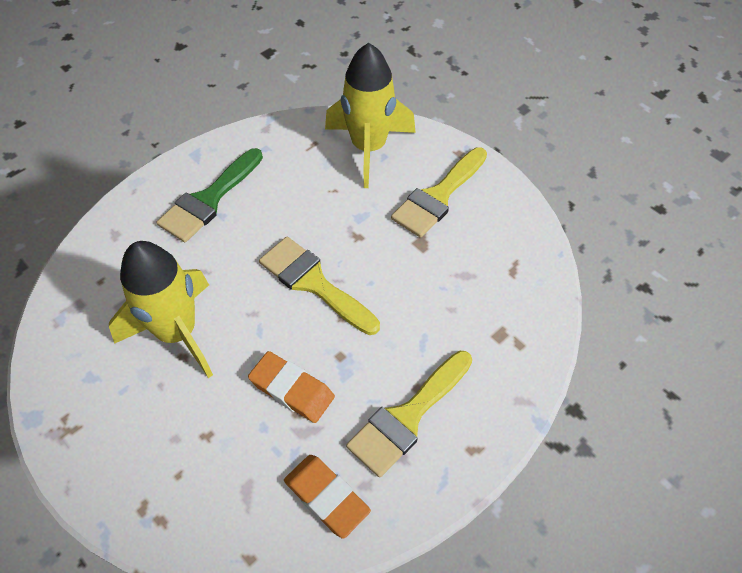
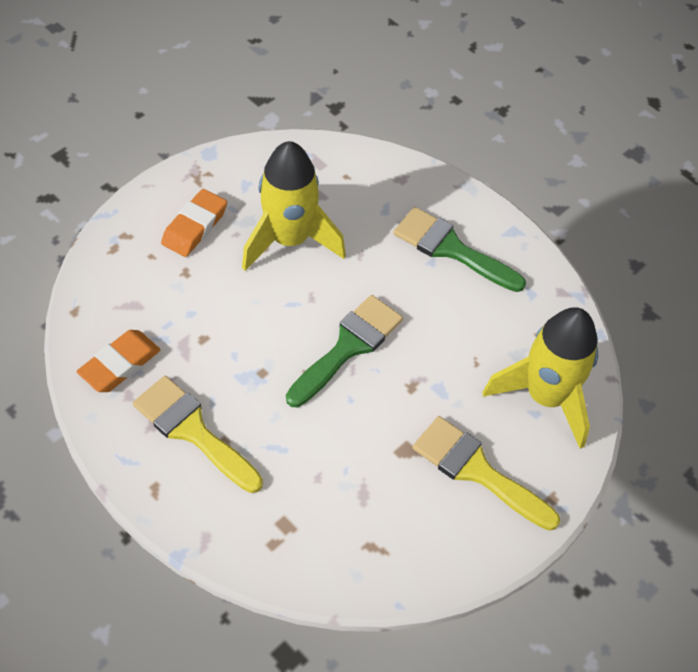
camera: 85 degrees right, 0 degrees up
orange eraser [248,351,335,423] -> orange eraser moved to [161,189,227,257]
yellow brush [259,237,380,335] -> green brush [286,295,403,407]

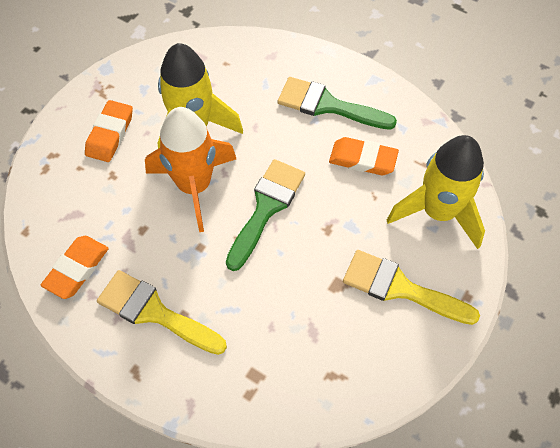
camera: 10 degrees left, 5 degrees up
none -> orange rocket [145,107,236,232]
none -> orange eraser [329,137,399,175]

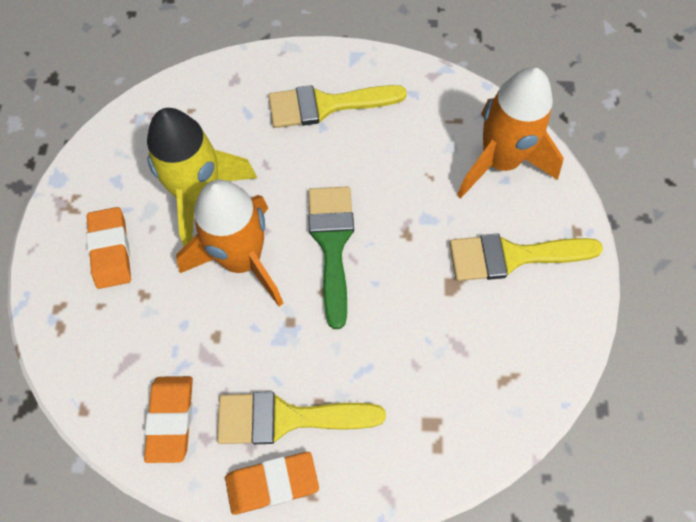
camera: 30 degrees left, 5 degrees up
green brush [278,77,397,130] -> yellow brush [268,85,407,128]
orange eraser [329,137,399,175] -> orange eraser moved to [225,452,319,515]
yellow rocket [387,135,485,249] -> orange rocket [457,67,564,198]

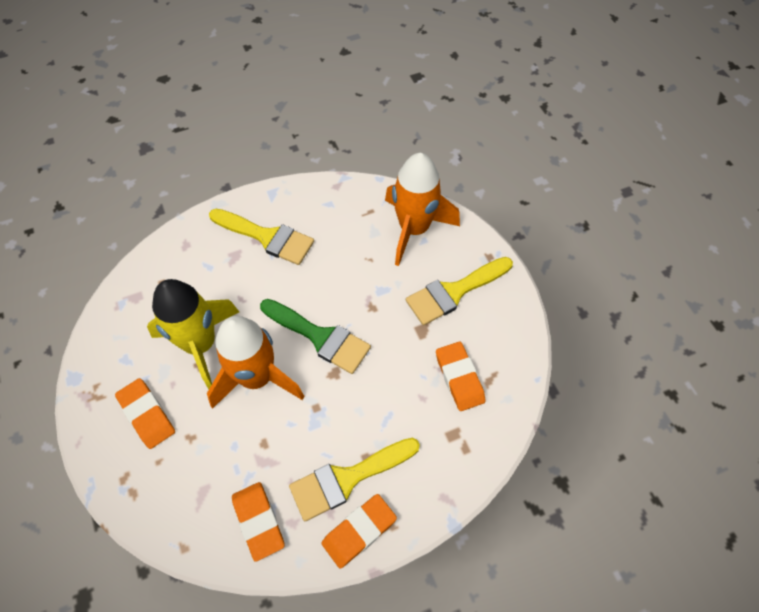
camera: 25 degrees left, 5 degrees down
yellow brush [268,85,407,128] -> yellow brush turned 120 degrees counterclockwise [209,209,314,265]
green brush [308,186,354,329] -> green brush turned 150 degrees clockwise [260,299,371,374]
none -> orange eraser [436,341,486,411]

